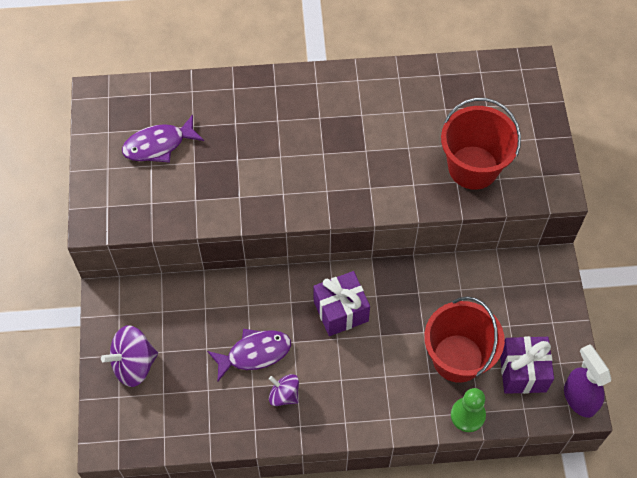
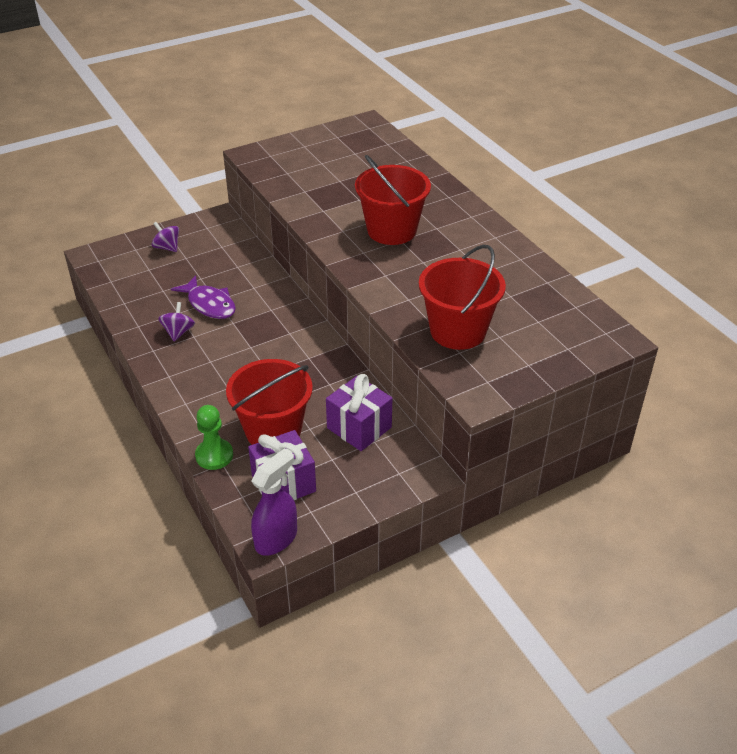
camera: 65 degrees right, 20 degrees down
purple spinning top [101,325,158,387] -> purple spinning top [151,222,179,252], size x0.62
purple fish [122,114,204,163] -> none
purple gift [313,271,370,336] -> purple gift moved to [326,374,392,451]
none -> red bucket [355,155,431,245]

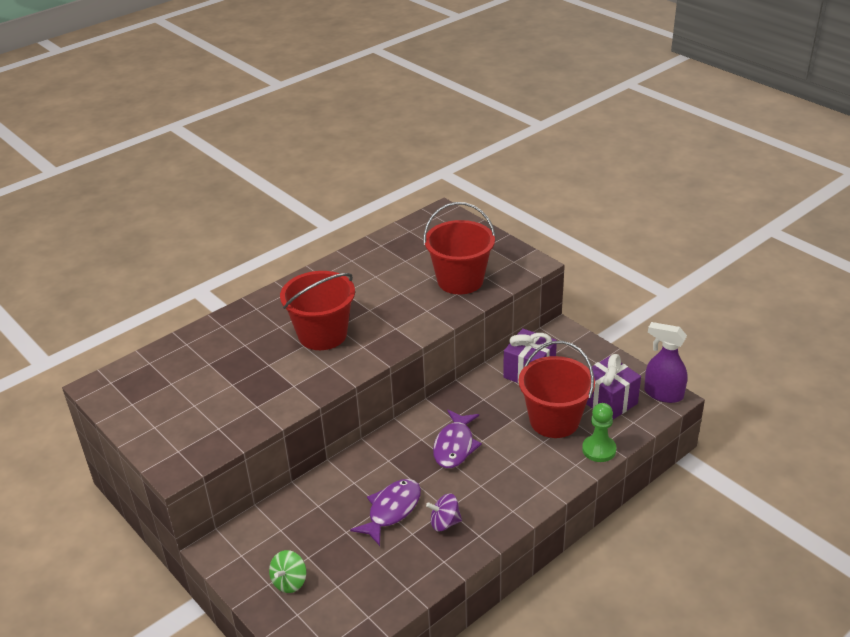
camera: 100 degrees left, 5 degrees down
purple spinning top [151,222,179,252] -> green spinning top [269,550,306,593]
none -> purple fish [433,410,482,468]

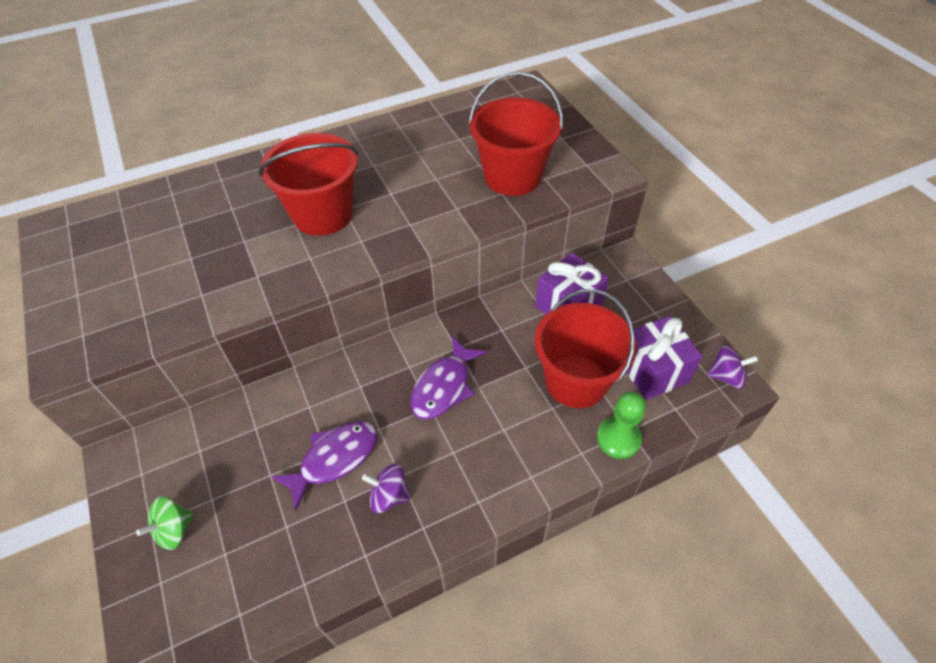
camera: 15 degrees right, 15 degrees up
purple spray bottle [644,322,688,403] -> purple spinning top [707,345,758,389]

